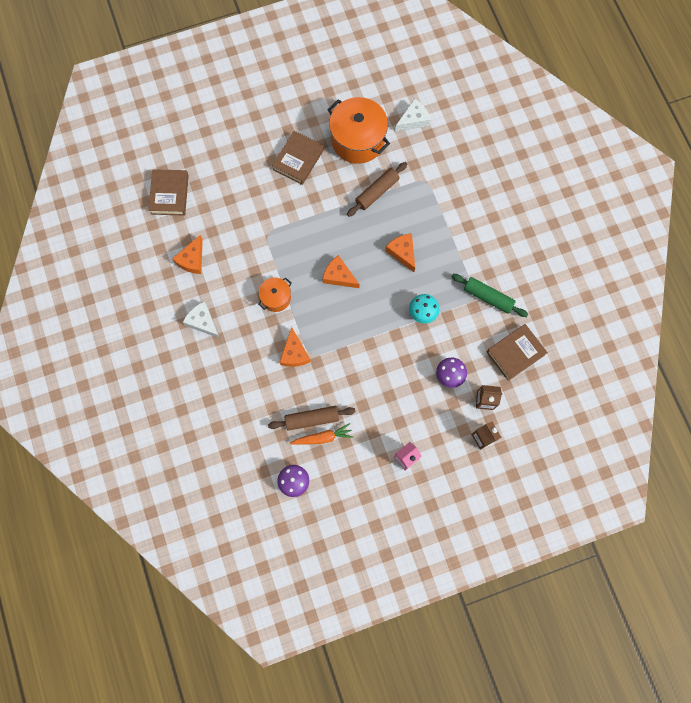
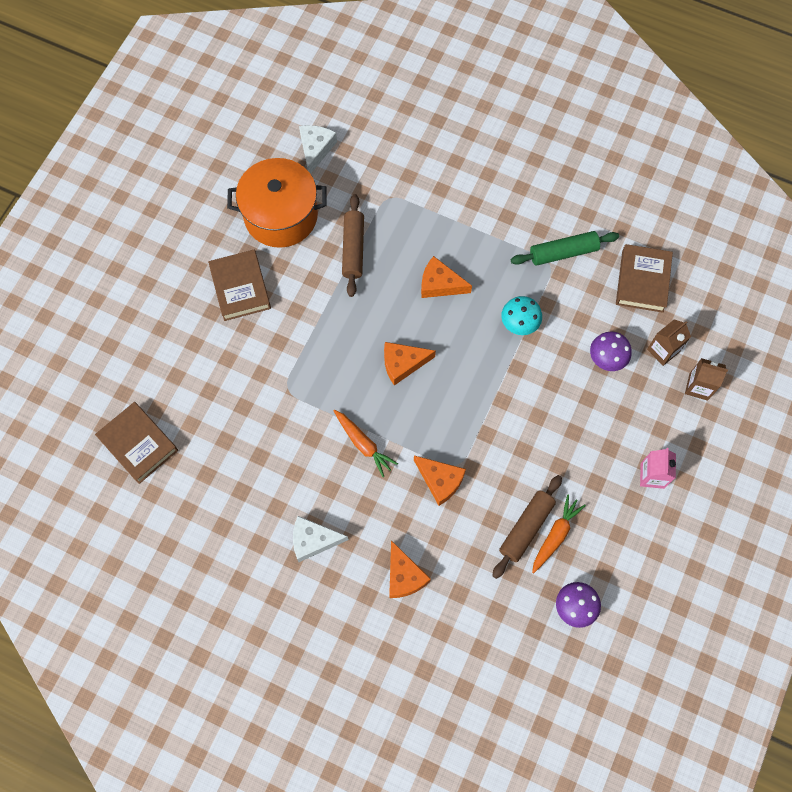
camera: 45 degrees left, 5 degrees down
orange cheese [172,235,203,274] -> orange cheese moved to [389,540,431,598]
orange pot [258,277,291,312] -> orange carrot [334,410,398,477]

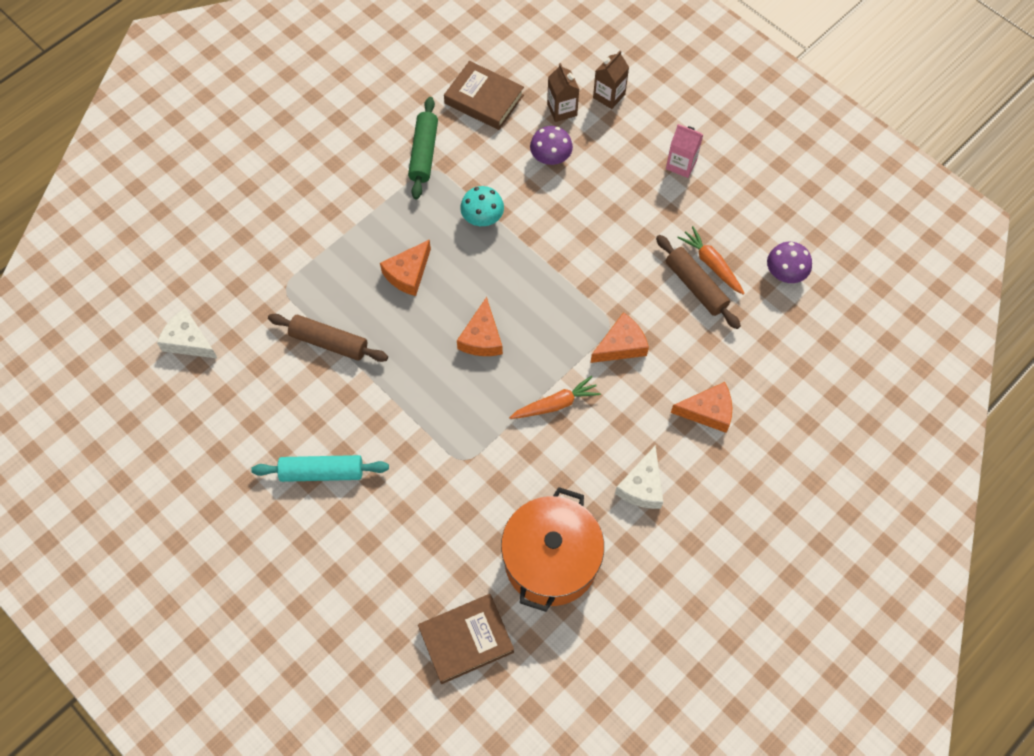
camera: 70 degrees left, 5 degrees down
brown book [208,250,271,321] -> turquoise rolling pin [251,455,389,482]
orange pot [227,158,327,248] -> orange pot moved to [501,487,604,612]

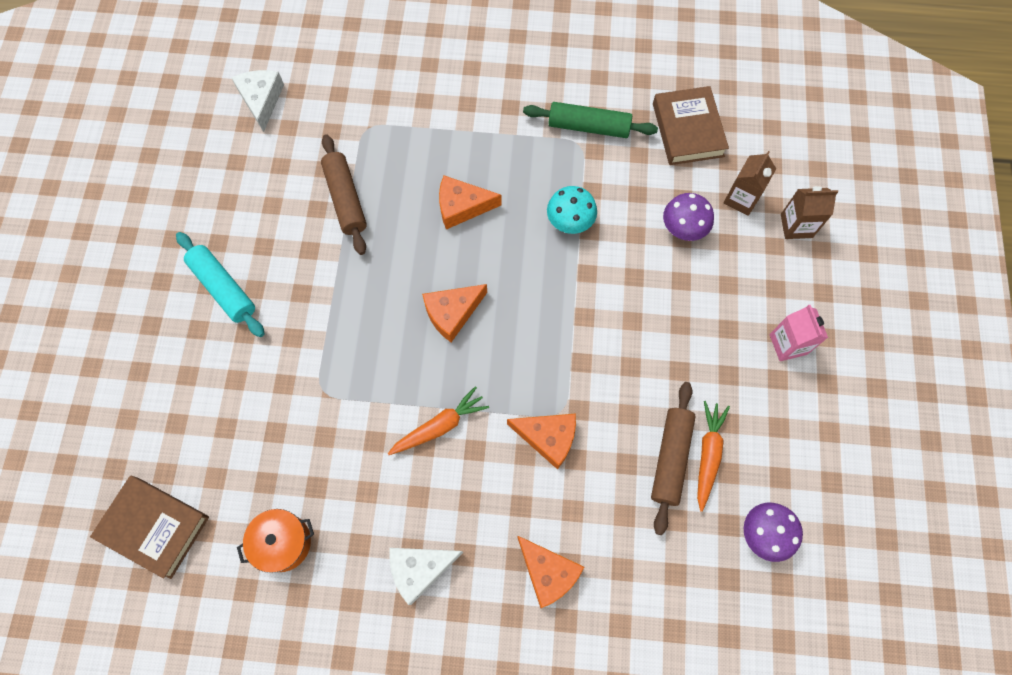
camera: 50 degrees right, 5 degrees up
green rolling pin [408,97,438,199] -> green rolling pin turned 45 degrees clockwise [523,102,658,138]
orange pot [501,487,604,612] -> orange pot [237,509,314,573], size x0.53
orange carrot [509,376,601,419] -> orange carrot turned 60 degrees counterclockwise [388,386,489,455]

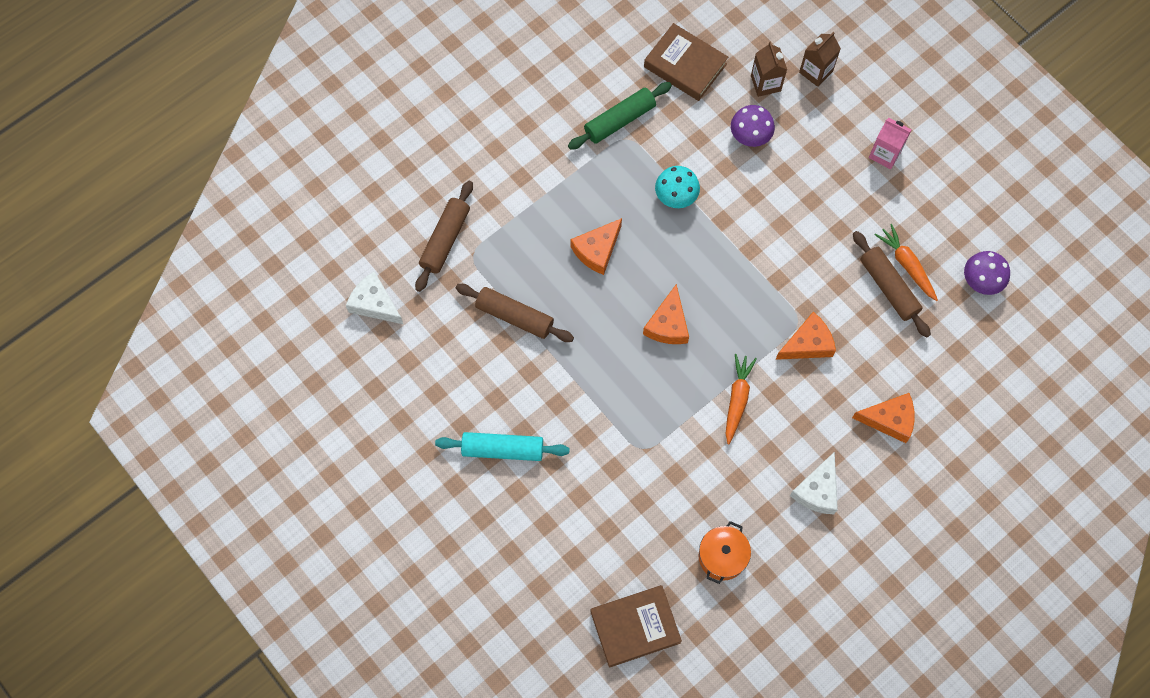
camera: 45 degrees left, 0 degrees up
none -> brown rolling pin [415,181,473,292]

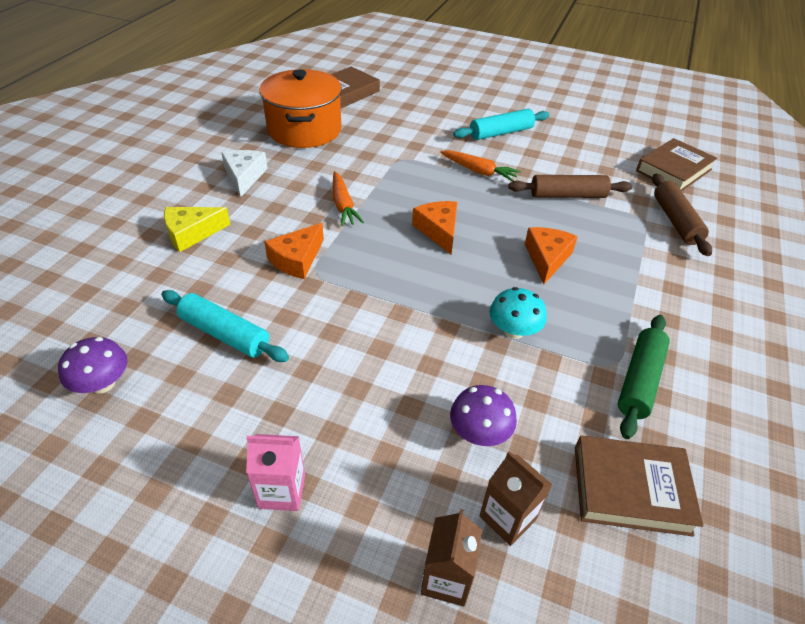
camera: 150 degrees right, 25 degrees down
white cheese [346,271,403,324] -> brown book [636,138,717,191]
orange pot [699,521,751,584] -> orange pot [259,69,342,148], size x1.90
orange cheese [852,393,915,443] -> yellow cheese [164,207,231,252]
brown rolling pin [853,231,931,338] -> turquoise rolling pin [161,290,289,362]
orange carrot [875,224,938,301] -> orange carrot moved to [440,150,521,182]

